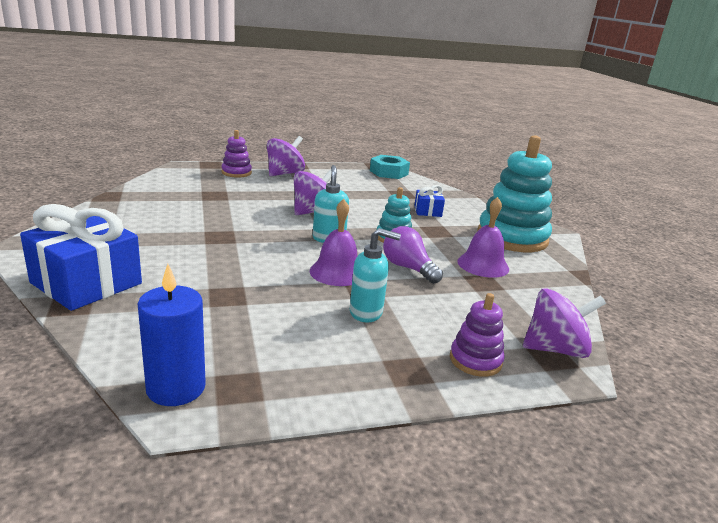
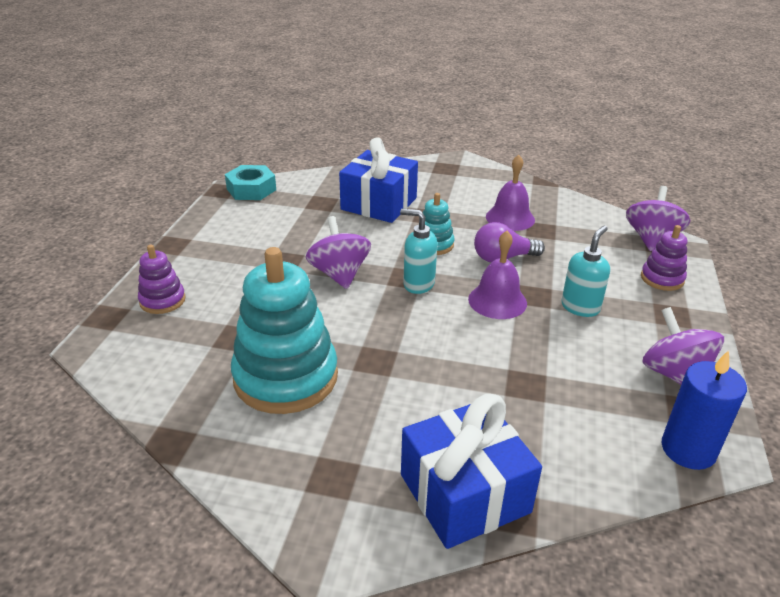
camera: 60 degrees left, 10 degrees up
purple spinning top [267,136,305,176] -> purple spinning top moved to [642,307,724,385]
blue gift [414,185,445,217] -> blue gift [339,137,418,223], size x2.07
turquoise stacking toy [477,135,552,252] -> turquoise stacking toy moved to [231,247,338,414]

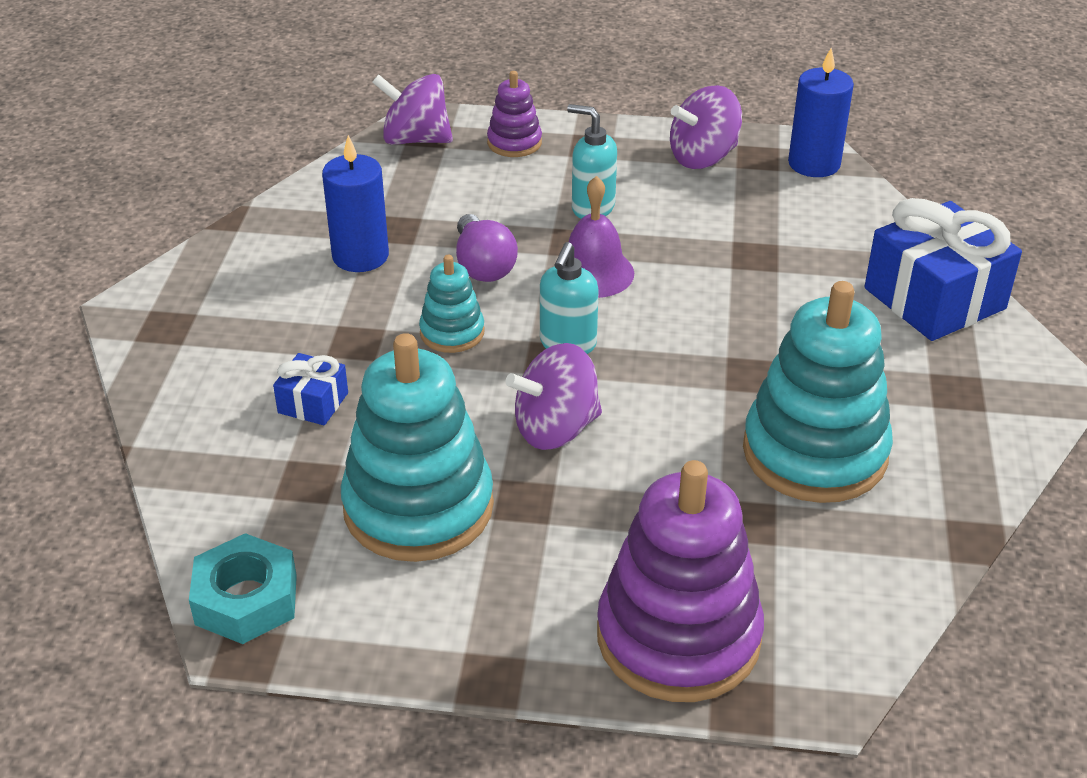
camera: 95 degrees left, 5 degrees up
purple stacking toy [138,245,186,314] -> purple stacking toy [597,460,764,702], size x2.03
blue gift [339,137,418,223] -> blue gift [273,353,348,425], size x0.48
purple bell [486,155,535,231] -> blue candle [322,135,389,272]
none -> turquoise stacking toy [341,333,494,562]

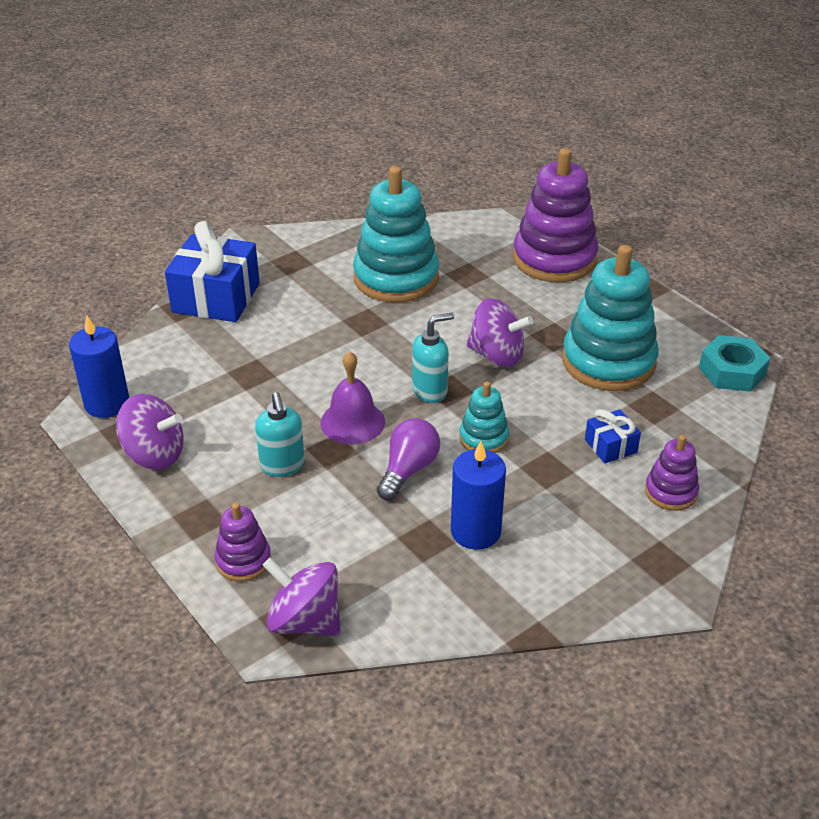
camera: 135 degrees left, 0 degrees up
purple spinning top [372,74,453,145] -> purple spinning top turned 150 degrees clockwise [263,557,341,636]
none -> purple stacking toy [645,435,699,511]

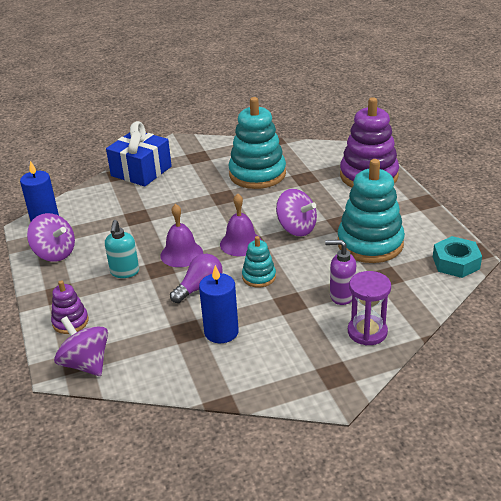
camera: 20 degrees right, 5 degrees down
turquoise soap dispenser [412,313,454,403] -> purple bell [220,193,261,256]
blue gift [585,409,641,463] -> purple soap dispenser [325,240,356,305]
purple stacking toy [645,435,699,511] -> purple hourglass [348,271,391,346]

